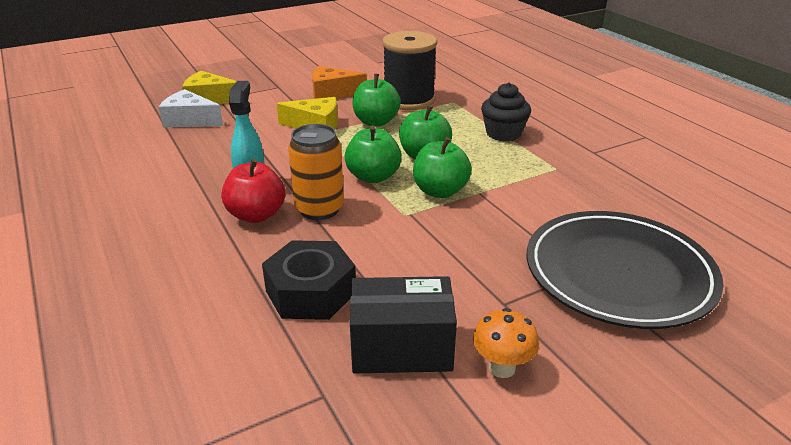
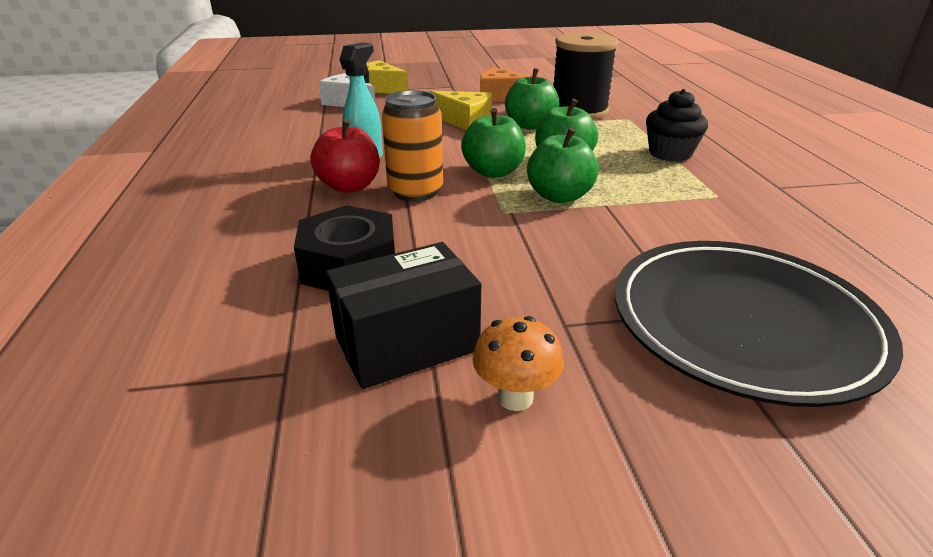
camera: 20 degrees right, 0 degrees up
black box [350,276,457,374] -> black box turned 45 degrees counterclockwise [326,242,481,389]

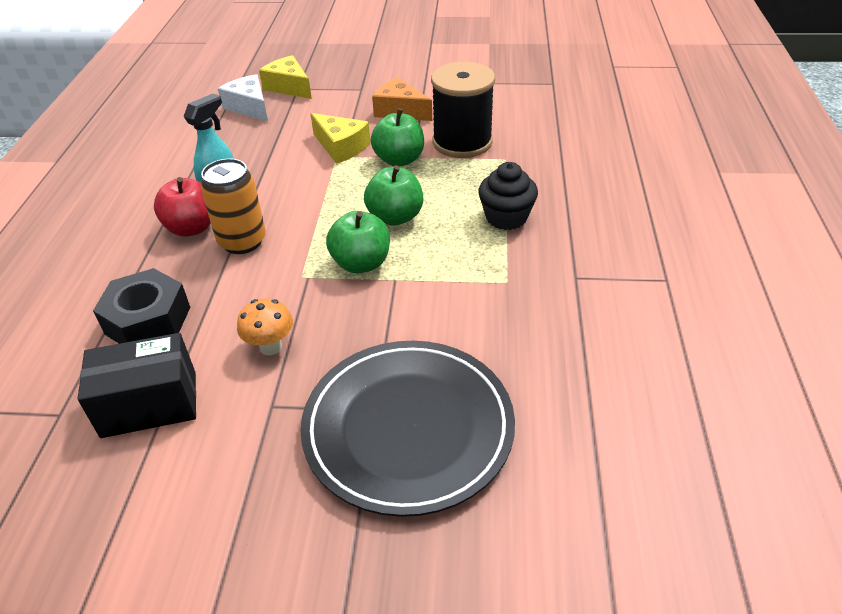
camera: 15 degrees right, 10 degrees up
green apple [461,108,526,178] -> none
orange mushroom [473,316,564,411] -> orange mushroom moved to [237,298,293,355]

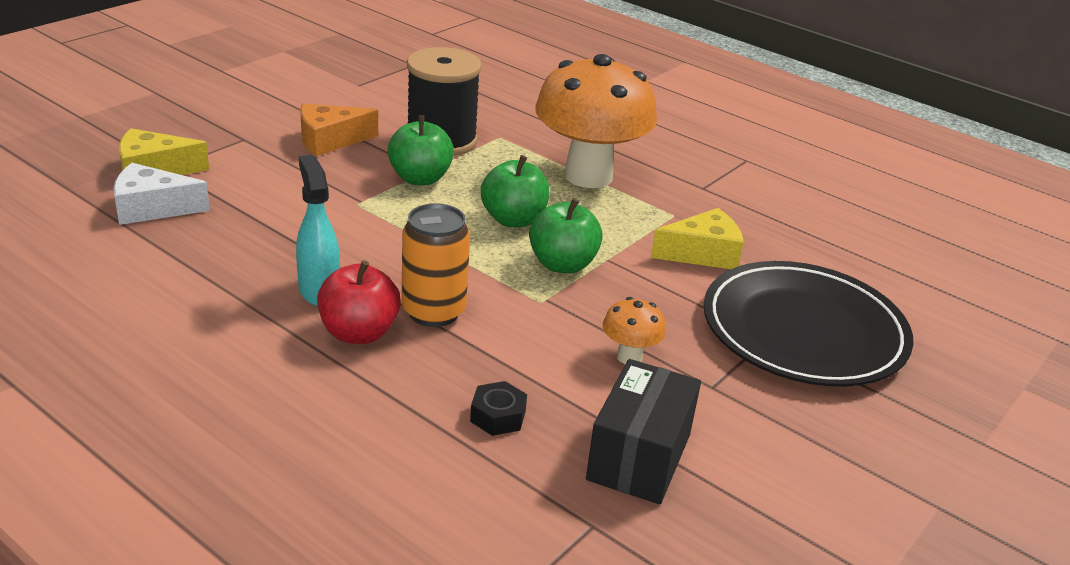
camera: 60 degrees left, 10 degrees down
black nut [93,268,190,344] -> black nut [470,381,527,436], size x0.52
yellow cheese [310,113,370,164] -> yellow cheese moved to [651,208,744,269]
black cupcake [478,162,538,230] -> orange mushroom [535,54,657,188]

